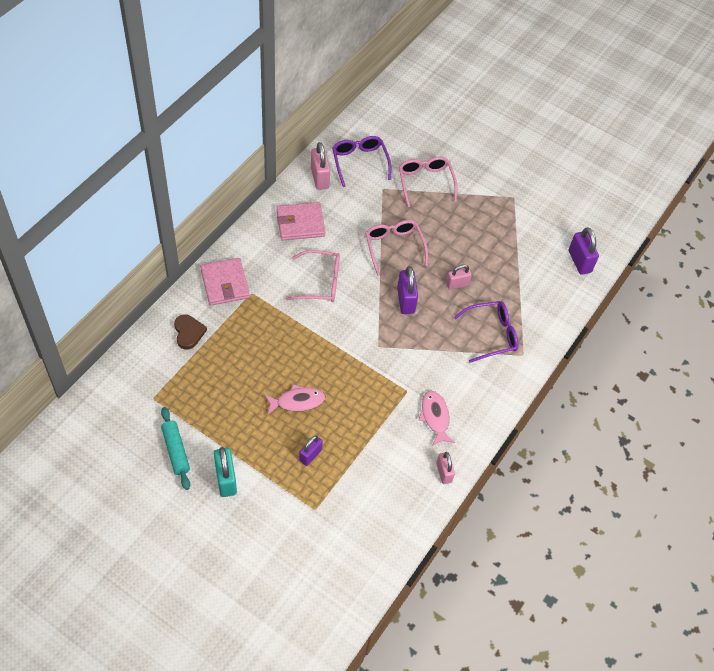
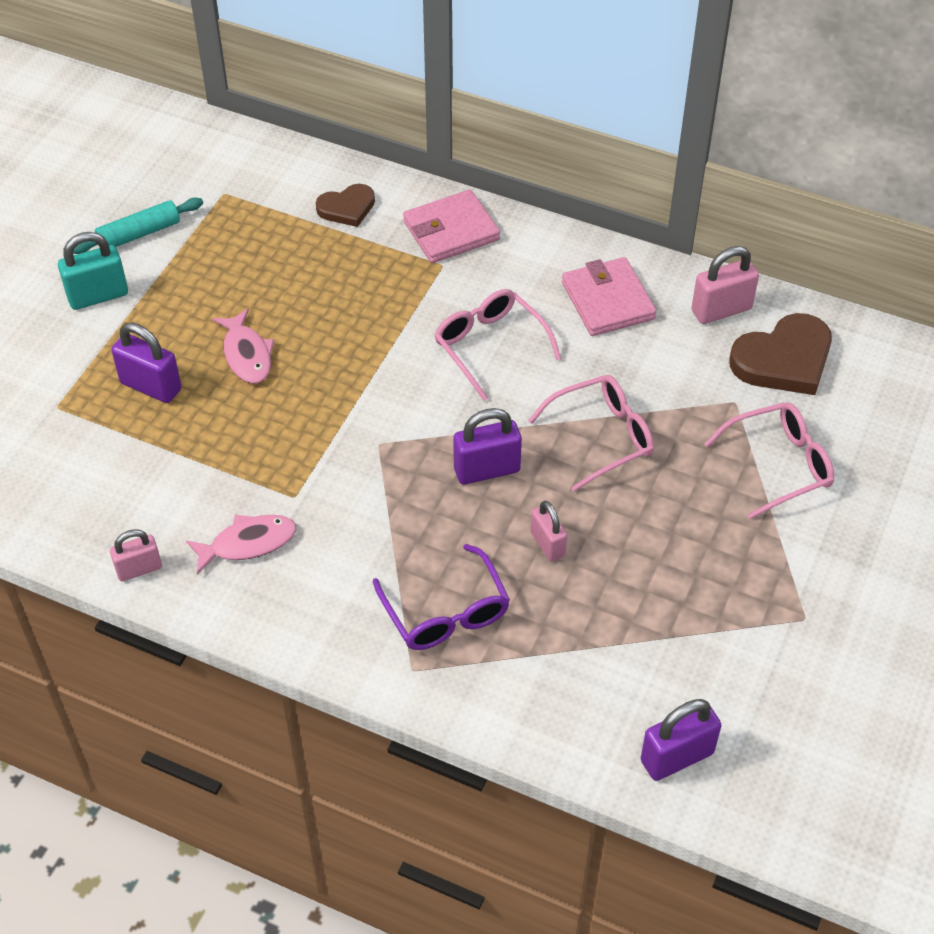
camera: 85 degrees right, 5 degrees down
pink glasses [286,250,340,302] -> pink glasses turned 150 degrees clockwise [434,289,561,401]
purple padlock [299,435,323,466] -> purple padlock [111,322,182,403], size x1.51
purple glasses [332,136,391,187] -> brown heart [729,313,832,395]

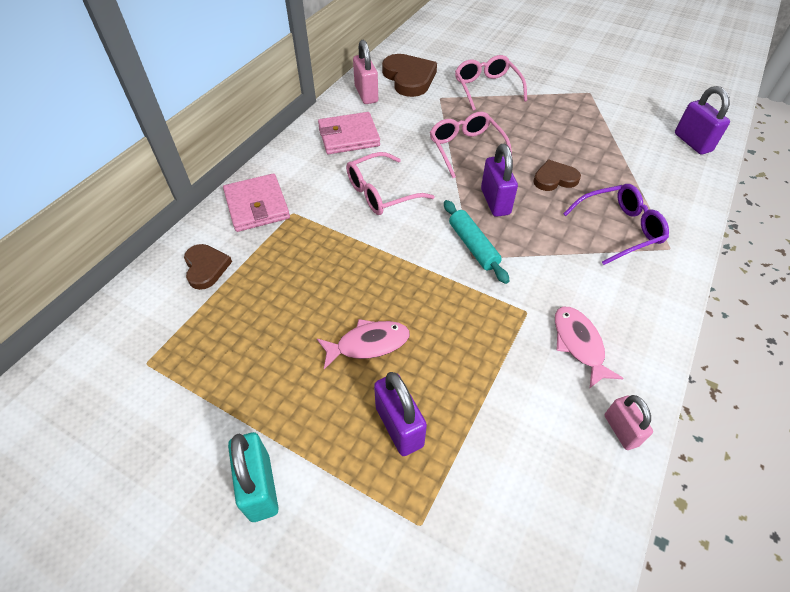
camera: 85 degrees left, 0 degrees up
turquoise rolling pin [73,198,203,254] -> turquoise rolling pin moved to [444,200,510,284]
purple padlock [111,322,182,403] -> purple padlock turned 60 degrees counterclockwise [374,372,427,456]
pink padlock [530,501,567,562] -> brown heart [533,159,581,191]

